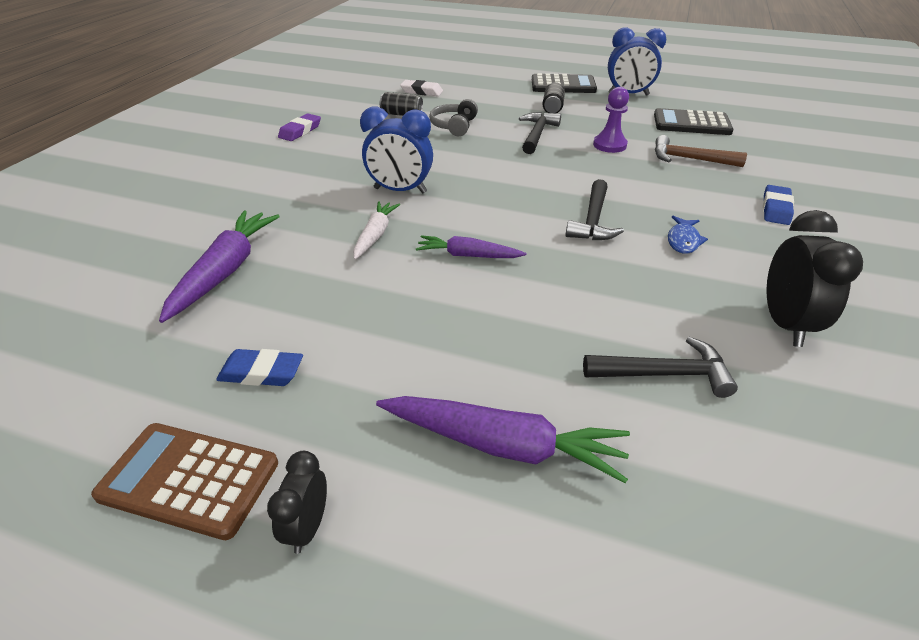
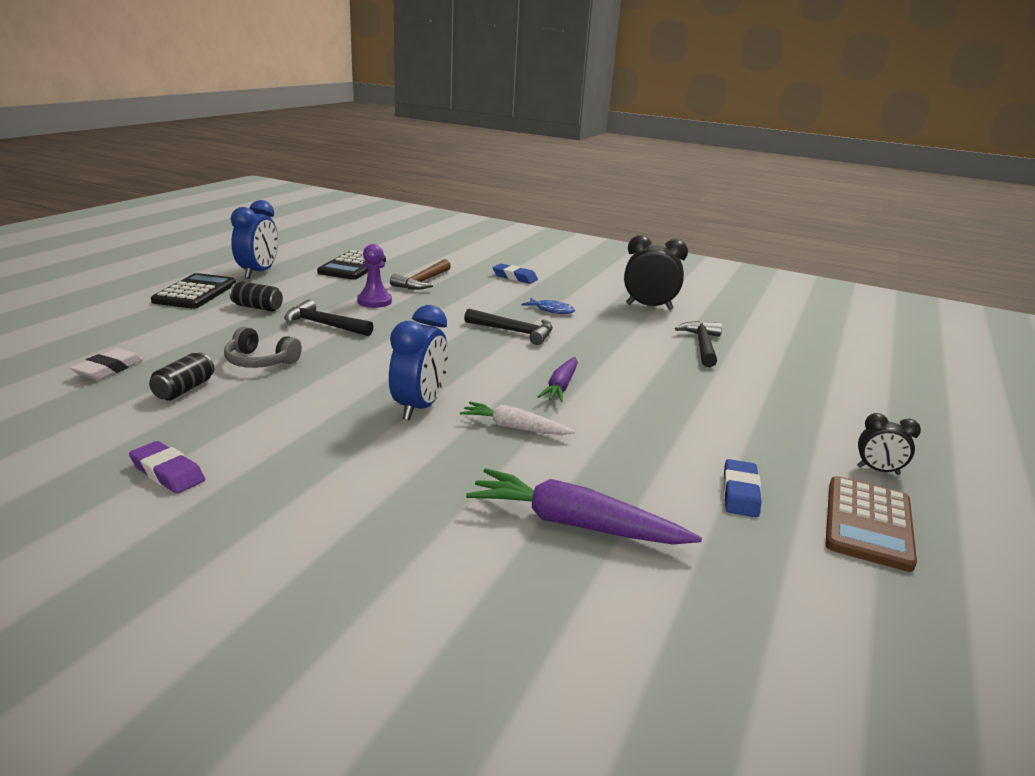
camera: 85 degrees left, 15 degrees down
purple carrot [376,396,630,483] -> none

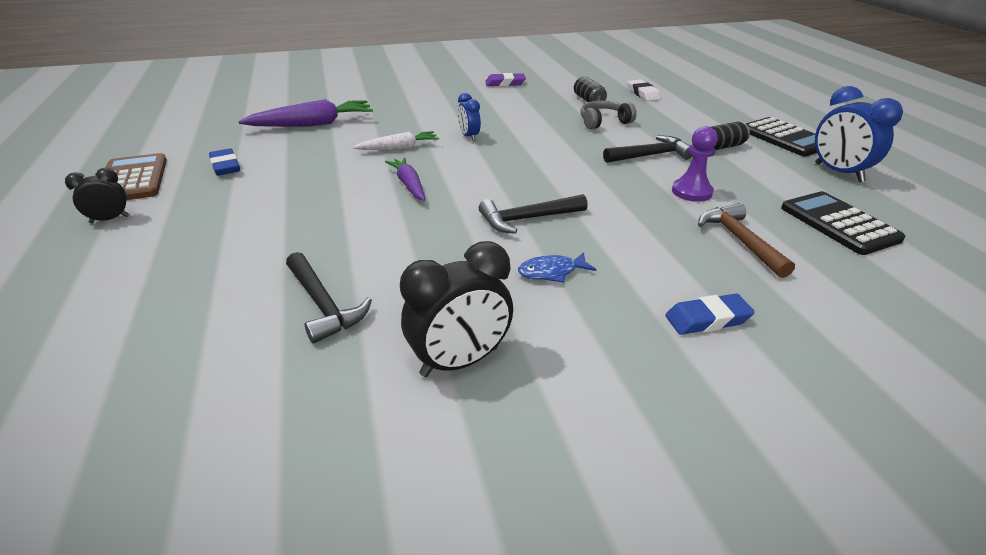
camera: 140 degrees right, 10 degrees up
blue clock [389,305,448,420] -> blue clock [458,93,481,141], size x0.57

